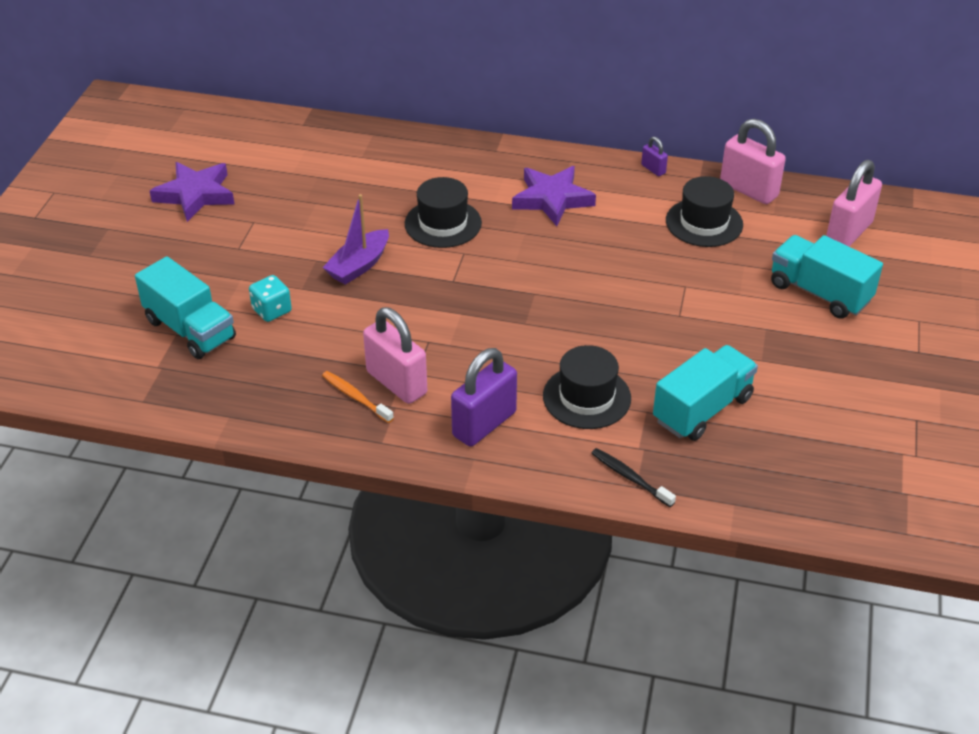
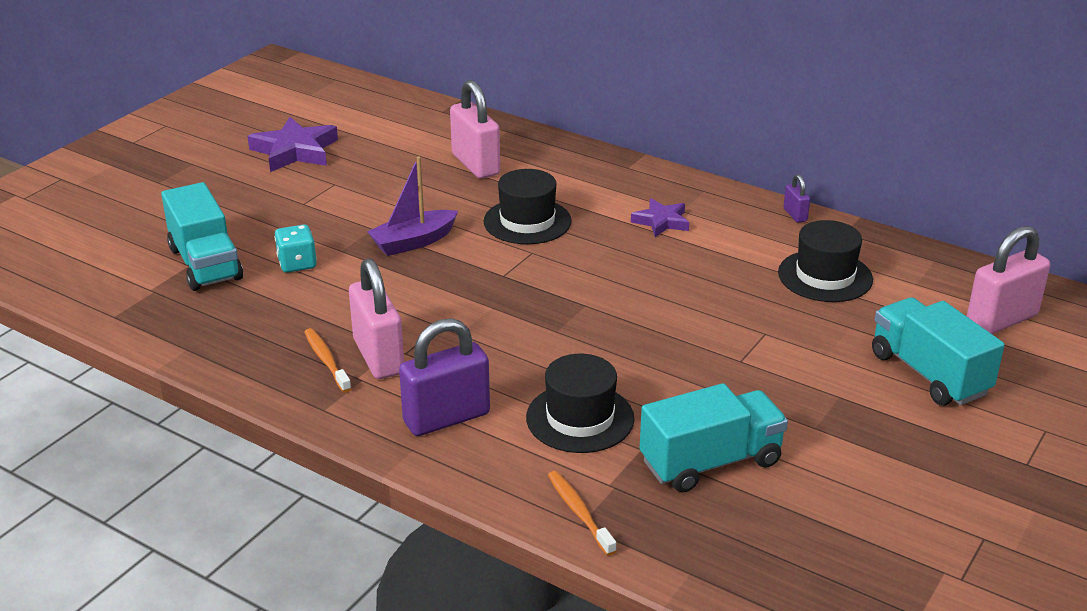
camera: 20 degrees right, 10 degrees down
purple star [512,166,596,226] -> purple star [631,199,689,237], size x0.61
black toothbrush [591,448,676,507] -> orange toothbrush [548,471,616,556]
pink padlock [720,119,786,204] -> pink padlock moved to [450,80,500,179]

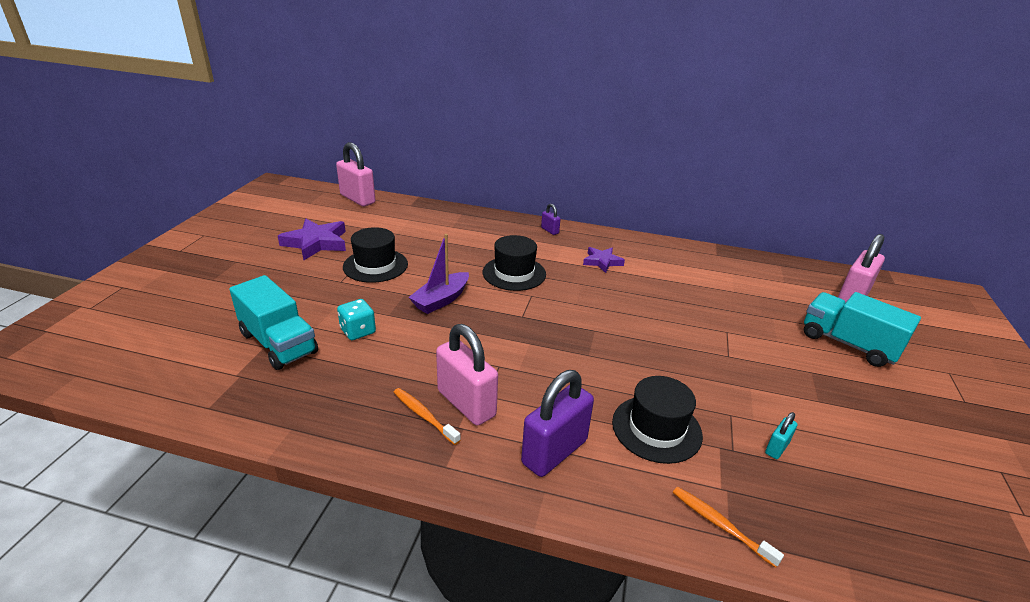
camera: 20 degrees left, 0 degrees up
pink padlock [450,80,500,179] -> pink padlock moved to [336,142,375,206]
turquoise truck [640,383,788,492] -> turquoise padlock [765,412,798,459]
black hat [778,220,873,302] -> black hat moved to [343,227,408,283]
purple padlock [783,174,810,223] -> purple padlock moved to [541,204,561,235]

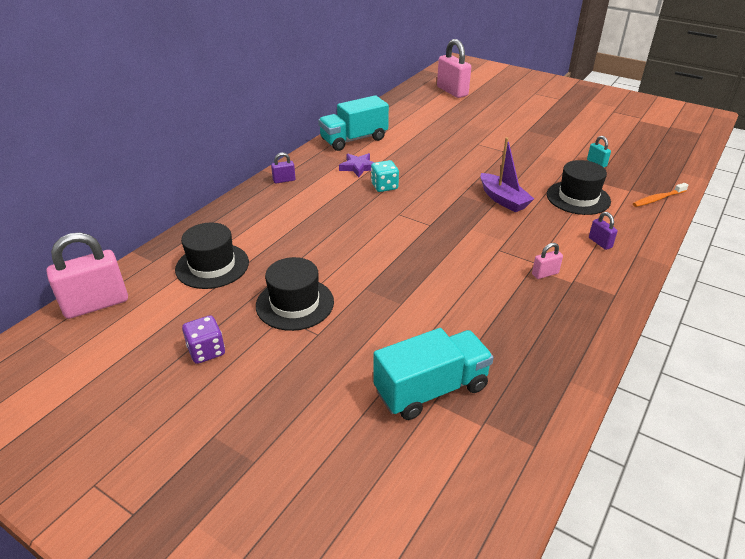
camera: 70 degrees left, 5 degrees up
purple star [278,219,346,261] -> purple dice [182,315,225,364]
turquoise dice [337,299,376,340] -> turquoise dice moved to [371,160,399,192]
orange toothbrush [394,388,461,445] -> none
purple boat [408,234,469,314] -> purple boat moved to [481,137,534,212]
pink padlock [436,324,498,426] -> pink padlock [532,243,563,279], size x0.47
black hat [483,235,546,291] -> black hat moved to [175,222,249,289]
purple padlock [521,370,594,477] -> purple padlock [589,212,618,250], size x0.47
turquoise truck [804,292,921,367] -> turquoise truck moved to [318,95,389,151]

